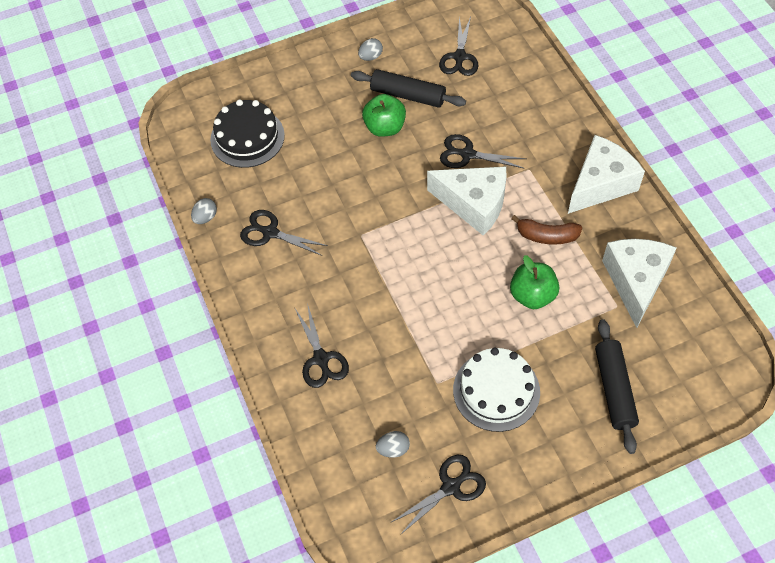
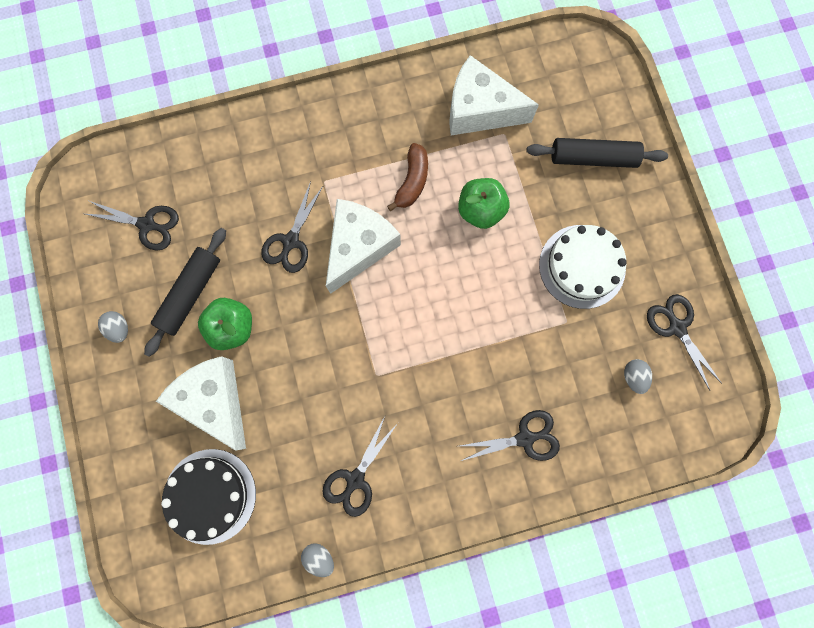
camera: 85 degrees left, 20 degrees up
white cheese [568,135,645,214] -> white cheese moved to [156,356,246,451]

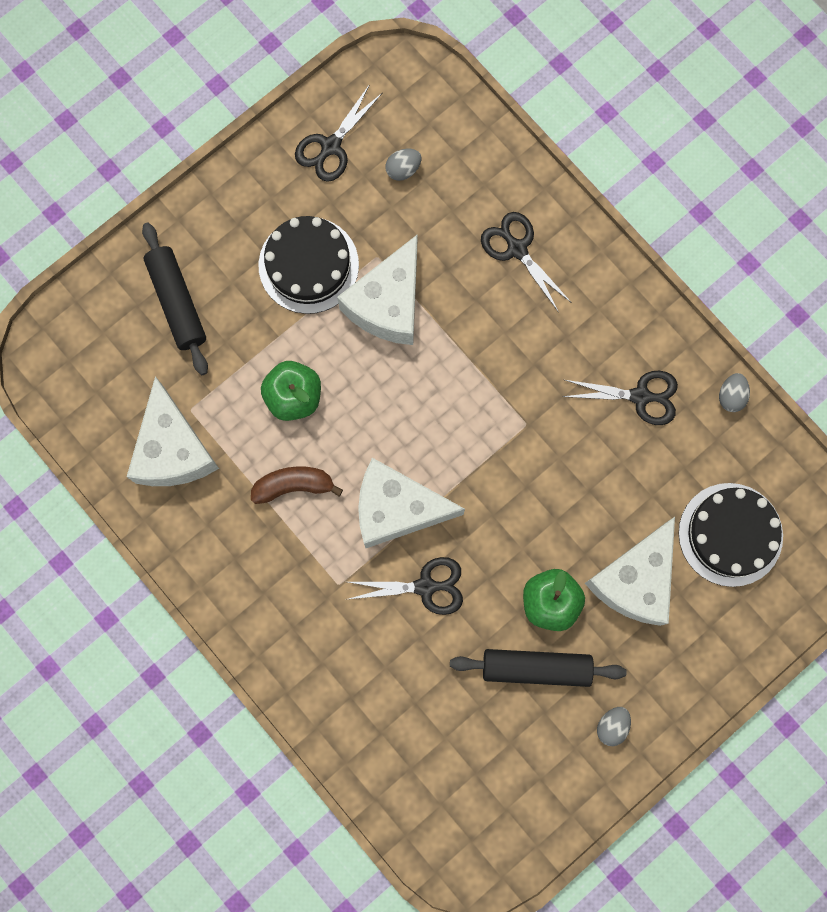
camera: 115 degrees left, 0 degrees up
black scissors [85,200,179,251] -> none
white cake [539,225,627,309] -> black cake [258,216,359,314]
none -> white cheese [337,235,417,345]

